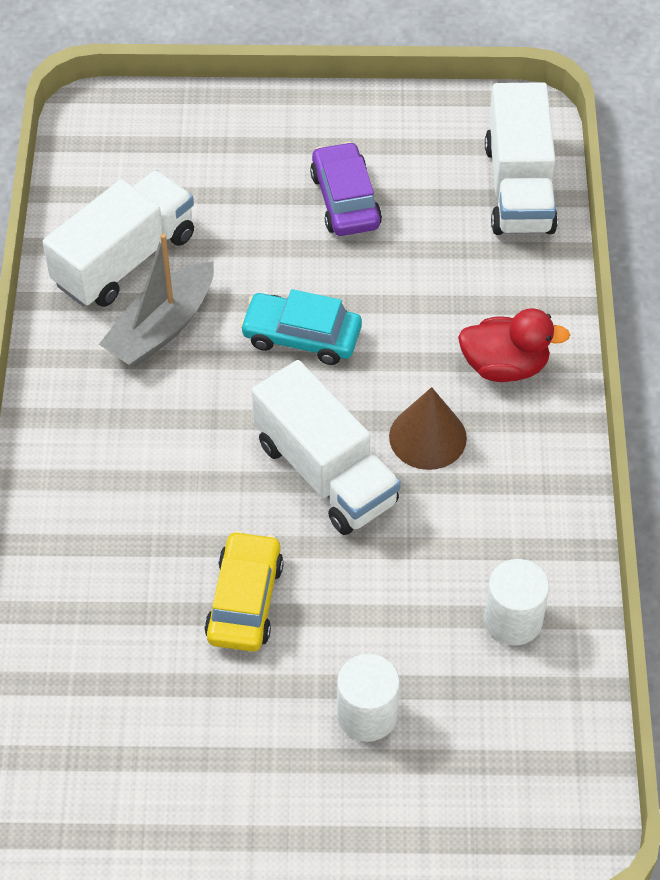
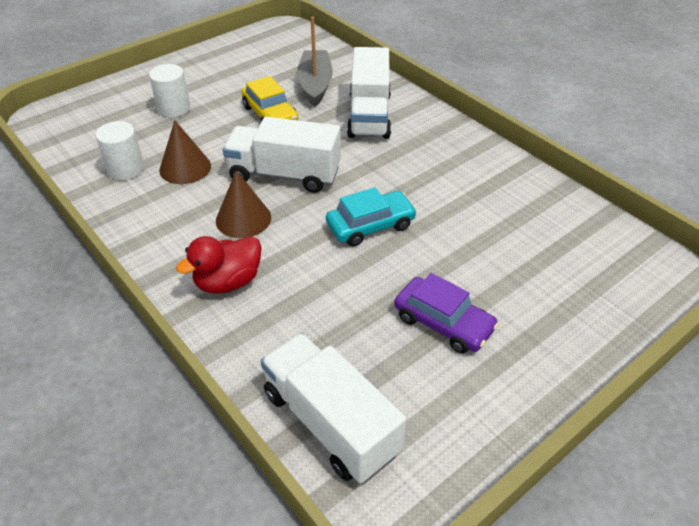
camera: 140 degrees right, 10 degrees down
white truck [43,170,194,307] -> white truck moved to [347,47,391,139]
grey boat [99,233,214,367] -> grey boat moved to [297,16,333,107]
none -> brown cone [159,120,211,184]

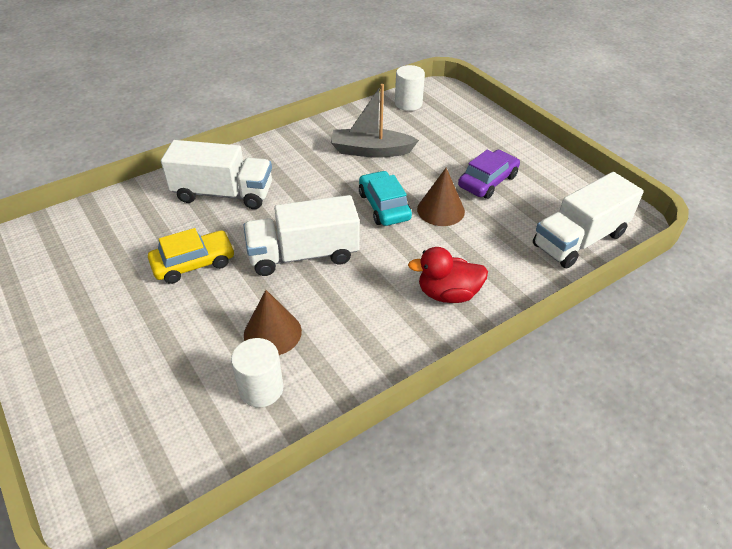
camera: 85 degrees left, 0 degrees up
white cylinder [149,64,190,118] -> white cylinder moved to [395,65,425,111]
red duck [176,236,262,294] -> red duck turned 120 degrees clockwise [408,247,488,303]
brown cone [216,170,271,238] -> brown cone moved to [417,168,465,226]
white truck [223,117,341,193] -> white truck turned 60 degrees clockwise [243,195,360,276]
grey boat [297,16,333,107] -> grey boat moved to [331,84,419,157]

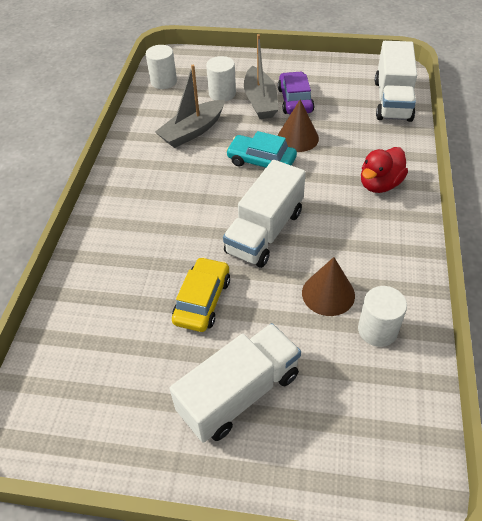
camera: 45 degrees left, 5 degrees up
white truck [161,140,272,209] -> white truck moved to [169,323,301,443]
none -> white cylinder [206,56,236,101]
none -> grey boat [244,34,278,119]

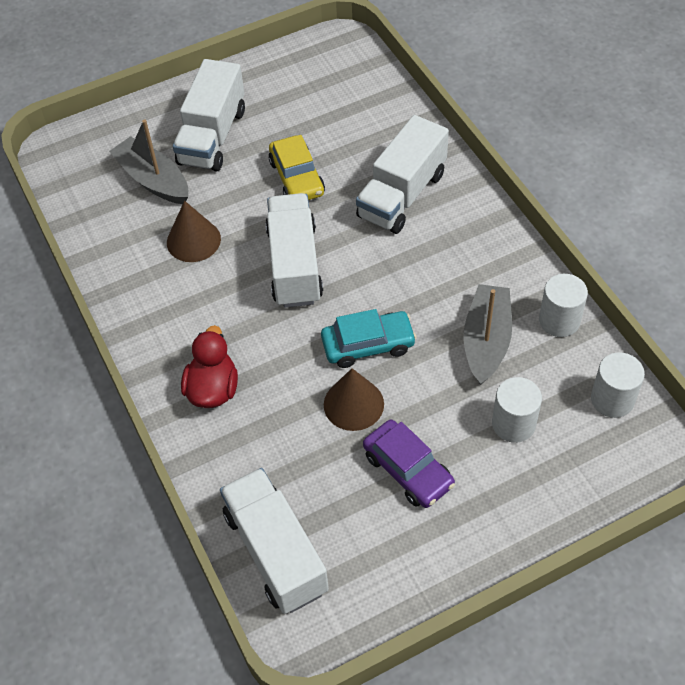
camera: 145 degrees right, 5 degrees up
grey boat [244,34,278,119] -> grey boat moved to [109,120,188,204]
white cylinder [358,286,407,347] -> white cylinder moved to [539,274,588,337]
none -> white truck [356,115,449,234]

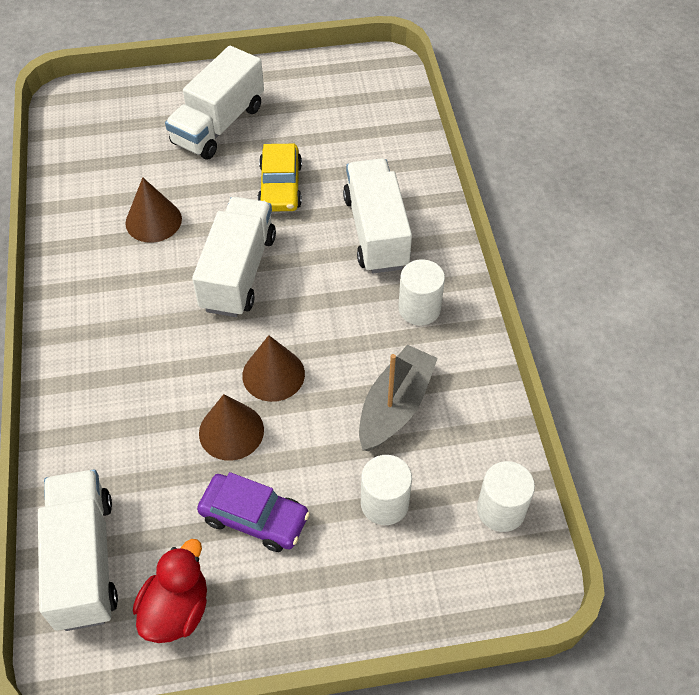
camera: 15 degrees right, 0 degrees up
grey boat [109,120,188,204] -> none
red duck [181,325,238,408] -> red duck moved to [133,539,207,643]
turquoise car [321,309,417,368] -> brown cone [242,335,305,402]
white truck [356,115,449,234] -> white truck turned 120 degrees clockwise [343,158,412,273]
purple car [363,420,455,508] -> purple car turned 45 degrees counterclockwise [197,472,310,552]
white cylinder [539,274,588,337] -> white cylinder moved to [398,259,445,326]

